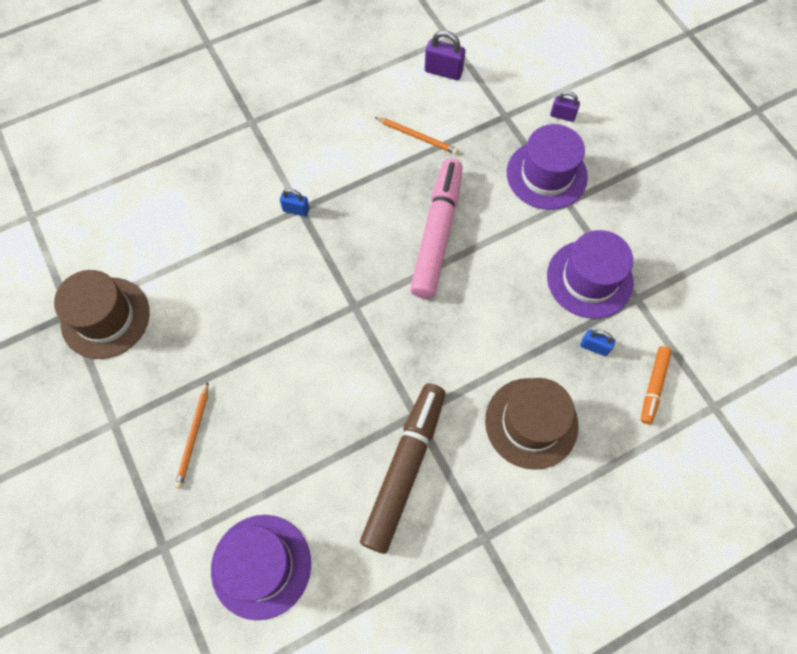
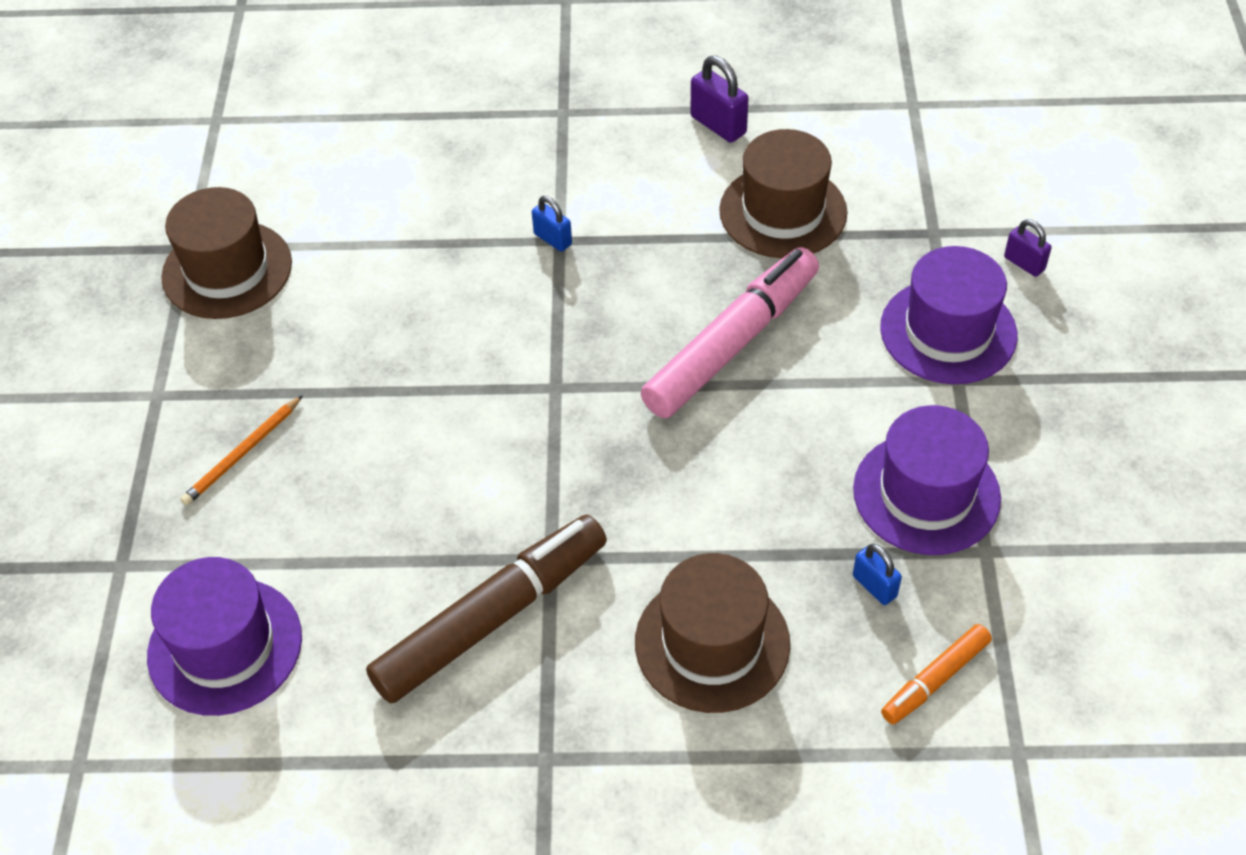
camera: 30 degrees right, 15 degrees down
orange pencil [375,117,458,154] -> brown hat [719,129,847,258]
purple padlock [425,30,465,80] -> purple padlock moved to [691,56,749,143]

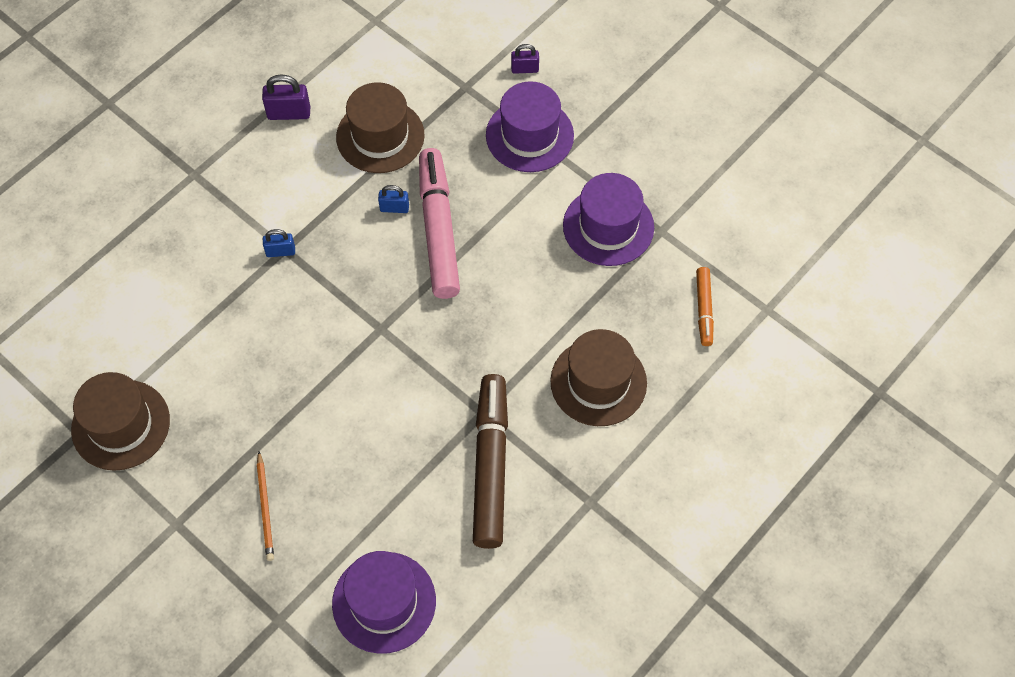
camera: 50 degrees left, 10 degrees up
blue padlock [853,544,902,605] -> blue padlock moved to [378,185,409,213]

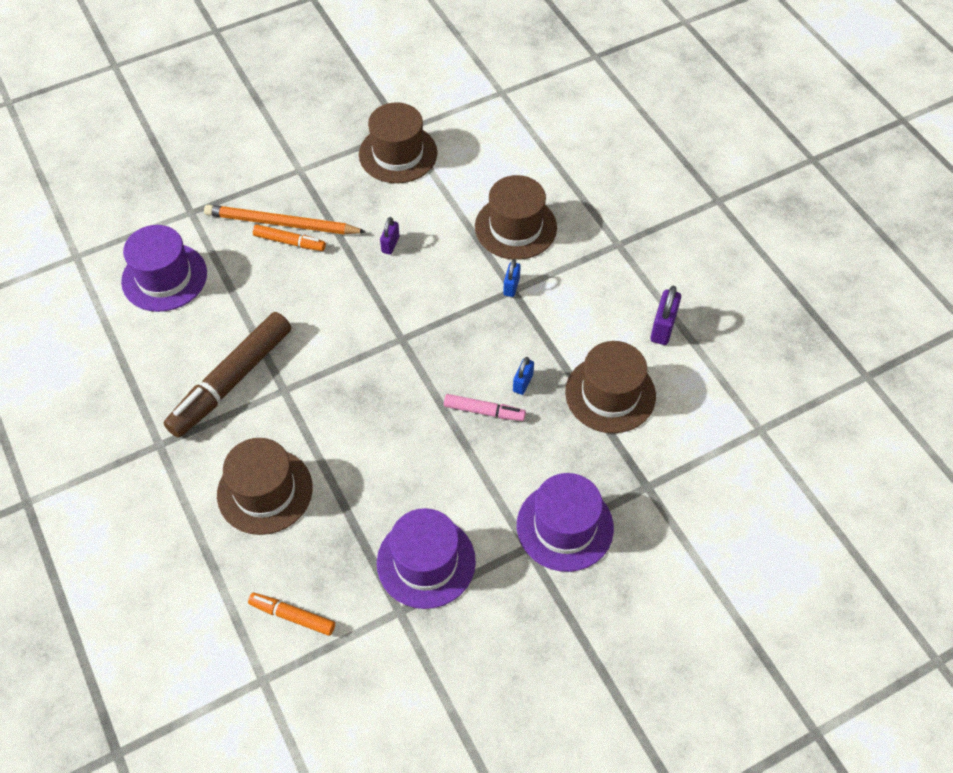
camera: 110 degrees right, 5 degrees down
orange pencil [257,451,274,561] -> orange pencil [204,205,366,235], size x1.73
pink marker [419,148,460,299] -> pink marker [444,394,526,421], size x0.50
brown marker [473,374,508,549] -> brown marker turned 105 degrees clockwise [164,312,291,438]
purple padlock [511,44,539,74] -> purple padlock moved to [380,217,400,255]
none -> orange marker [253,224,326,251]
none -> brown hat [475,175,557,260]

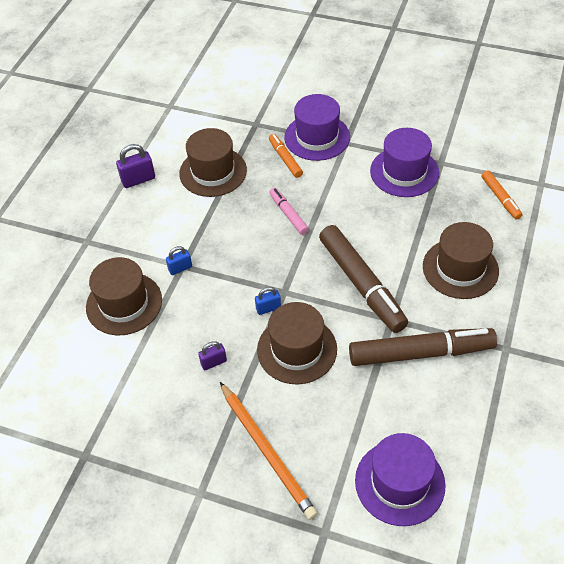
camera: 130 degrees left, 5 degrees down
orange marker [253,224,326,251] -> orange marker moved to [269,134,303,178]
brown hat [359,102,437,183] -> brown hat moved to [257,302,337,384]
blue padlock [513,357,534,395] -> blue padlock moved to [255,287,281,315]
none -> brown marker [319,225,408,333]

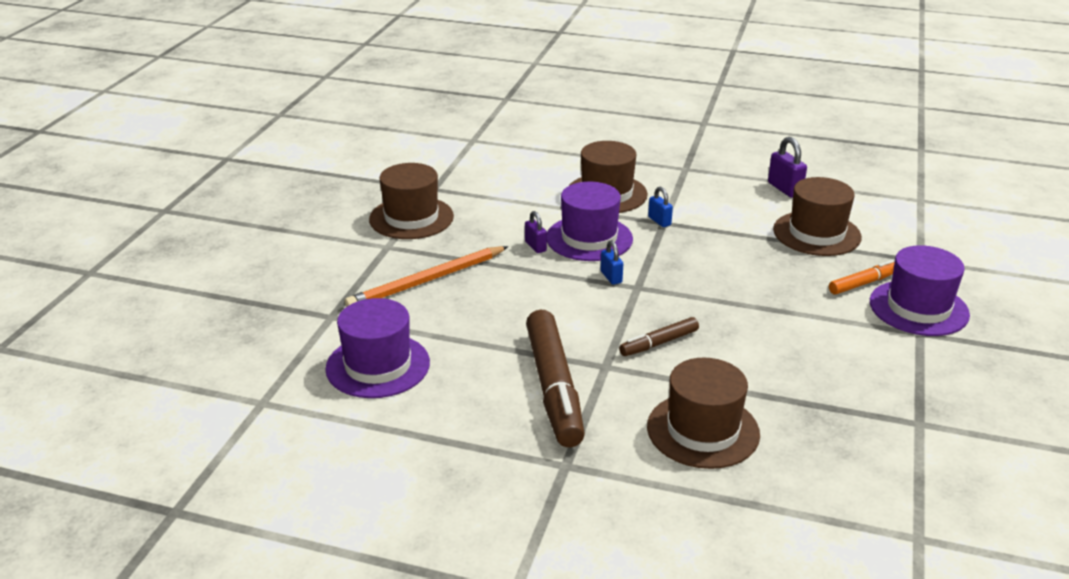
camera: 85 degrees right, 20 degrees down
brown hat [257,302,337,384] -> brown hat moved to [369,163,454,239]
pink marker [269,188,309,235] -> none
brown marker [319,225,408,333] -> brown marker [619,317,699,356], size x0.50
purple hat [370,128,439,197] -> purple hat moved to [547,182,633,261]
orange marker [482,170,522,220] -> none

